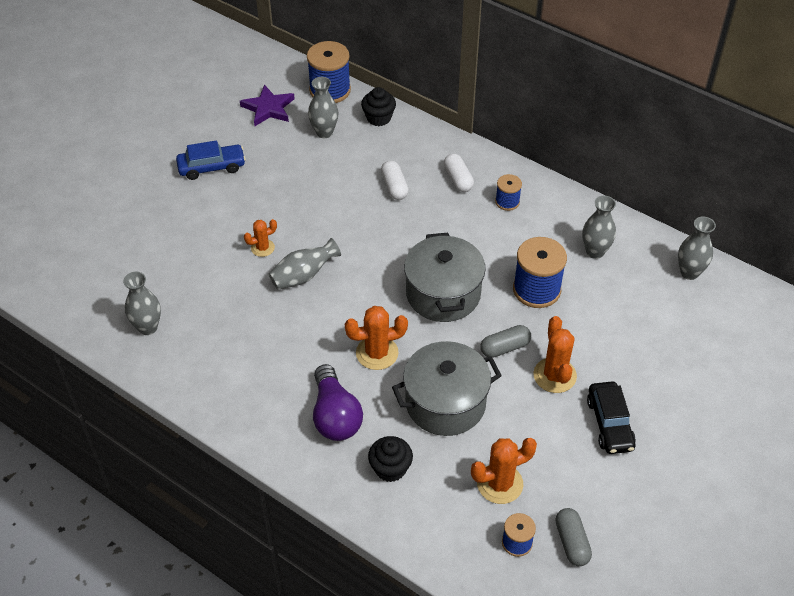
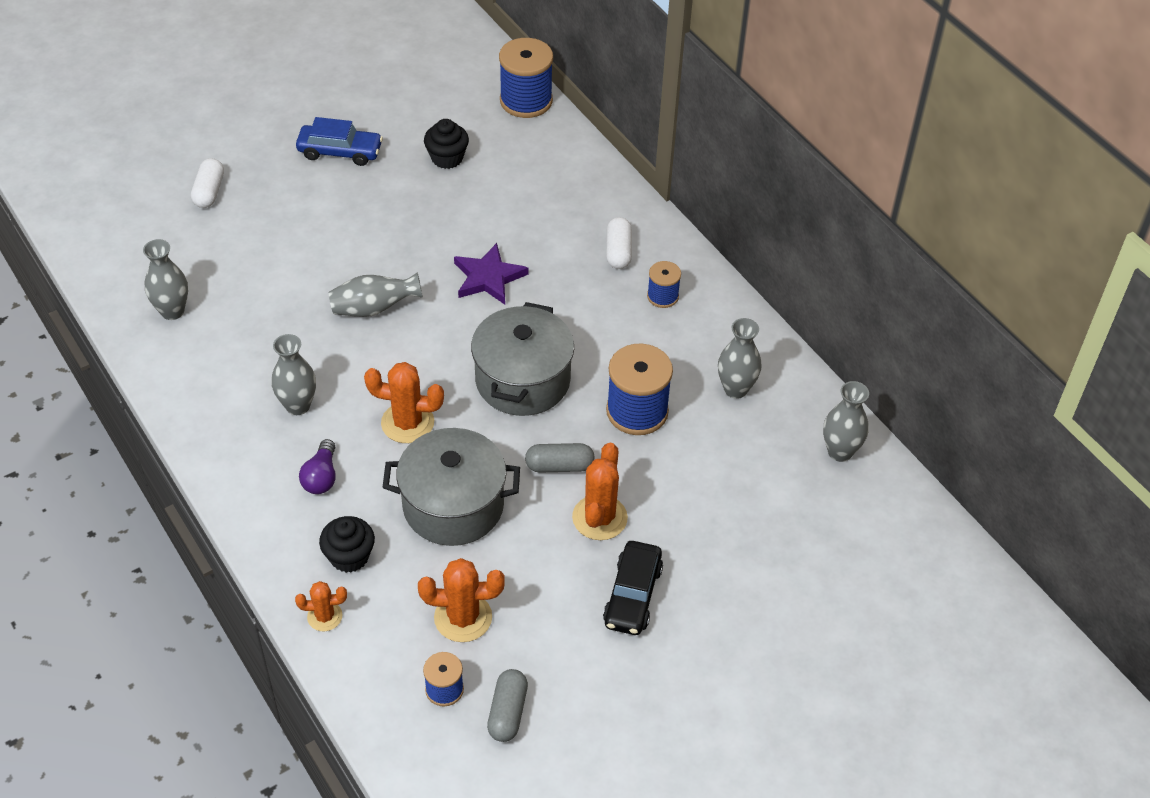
camera: 20 degrees right, 0 degrees up
purple star [240,84,295,126] -> purple star moved to [454,243,528,305]
orange cactus [244,219,277,257] -> orange cactus moved to [295,581,347,631]
grey vase [308,77,338,138] -> grey vase moved to [271,334,316,415]
purple light bulb [313,364,363,441] -> purple light bulb [299,439,336,494], size x0.60
black cupcake [361,87,396,126] -> black cupcake moved to [424,119,469,169]
white capsule [381,160,409,200] -> white capsule moved to [191,158,224,208]

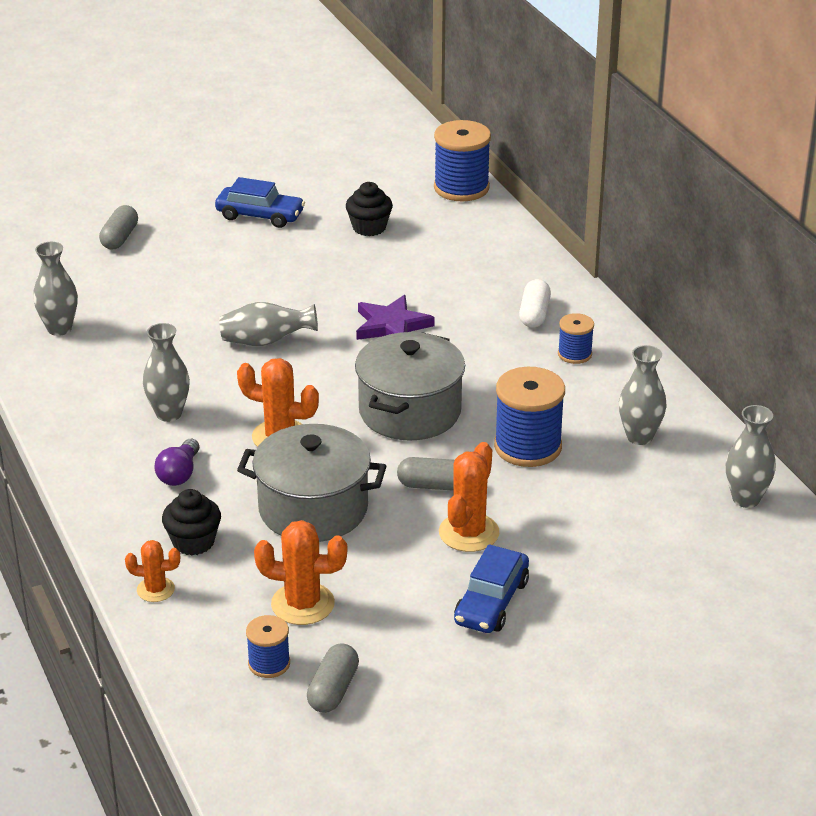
camera: 10 degrees right, 15 degrees down
white capsule [191,158,224,208] -> grey capsule [99,205,138,249]
black car [603,541,663,635] -> blue car [454,544,529,633]

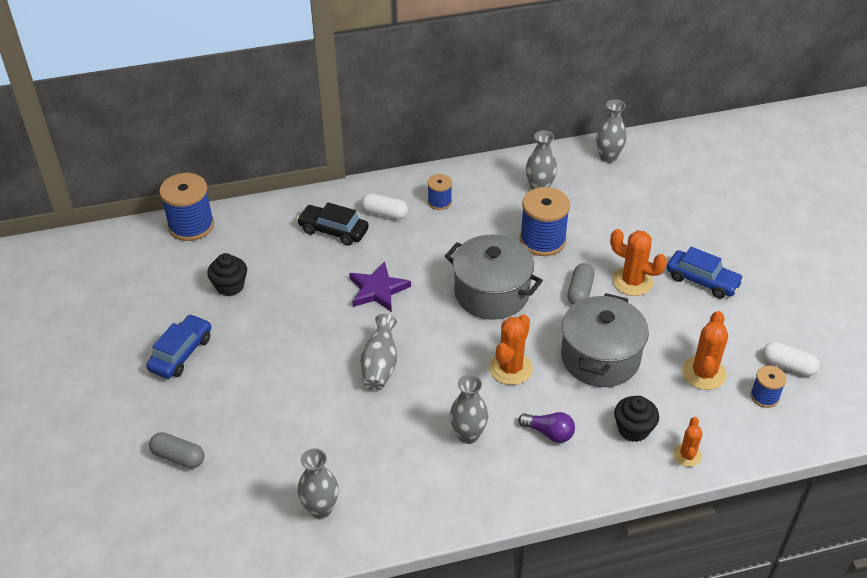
camera: 80 degrees left, 10 degrees up
grey capsule [307,643,359,713] -> white capsule [763,342,820,376]
none -> black car [297,202,369,246]

